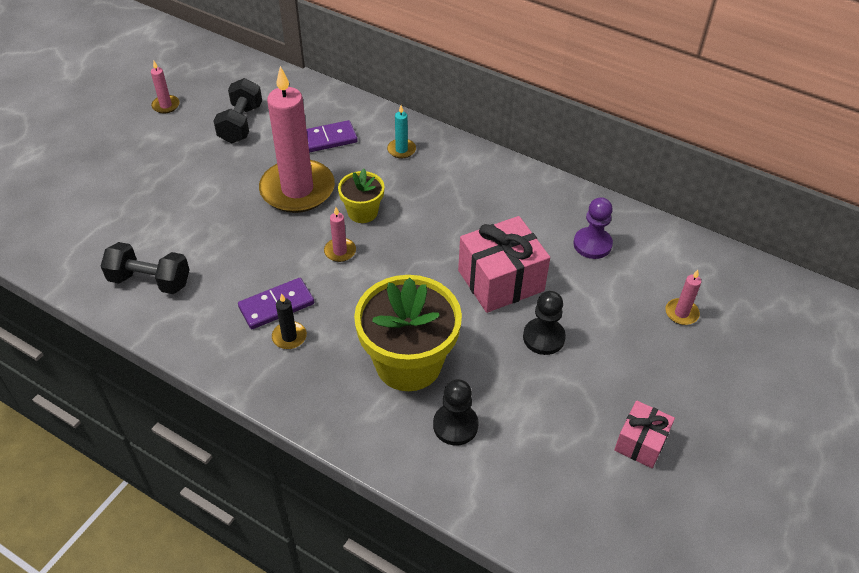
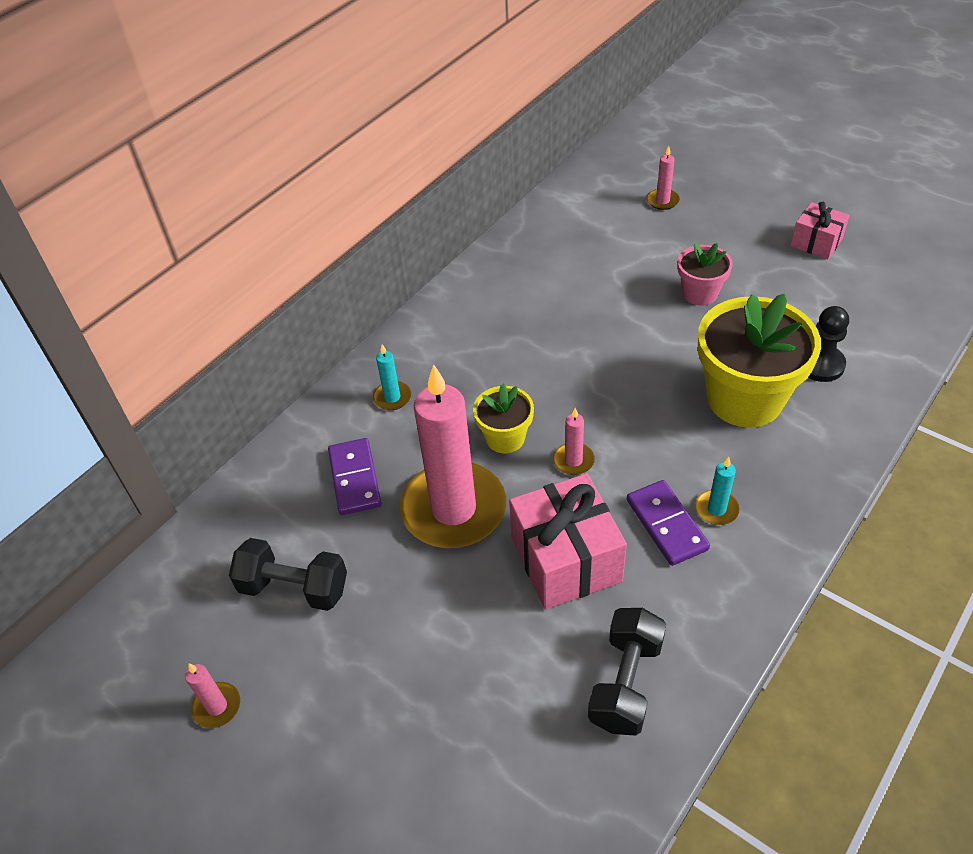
camera: 80 degrees left, 0 degrees up
black candle [272,293,307,349] -> turquoise candle [695,457,740,525]
pink gift [458,216,550,313] -> pink gift moved to [509,473,627,610]
black pawn [523,291,566,355] -> pink flower pot [678,242,733,306]
purple pawn [573,197,613,259] -> none

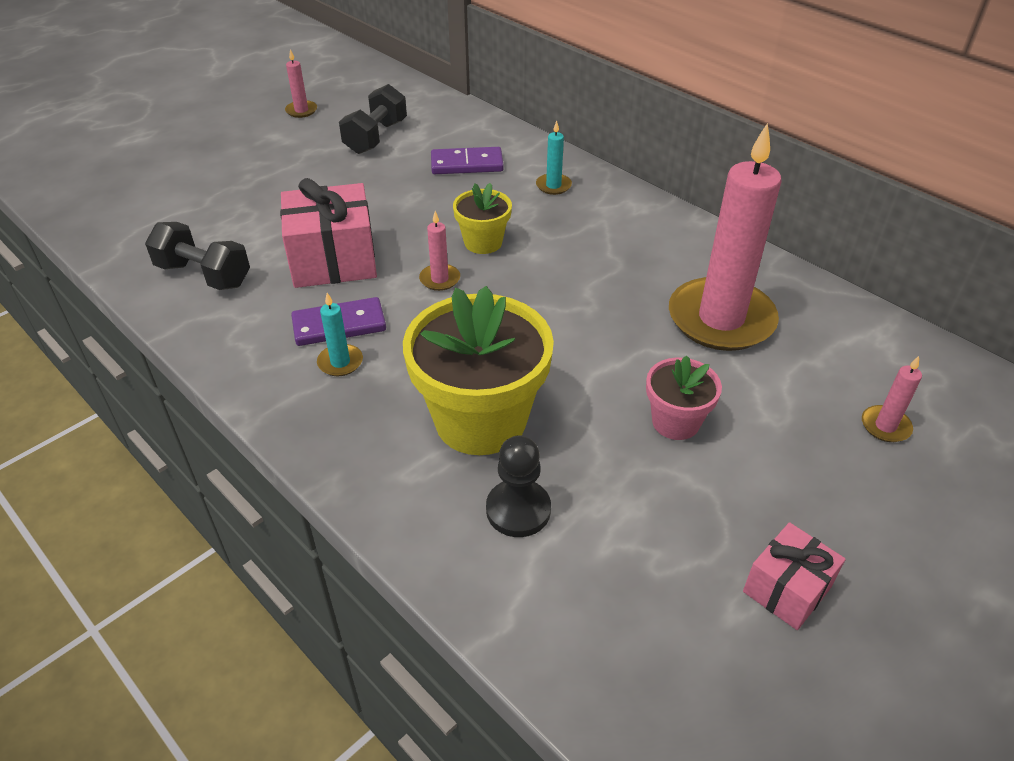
camera: 95 degrees right, 5 degrees down
pink candle [400,364,506,548] -> pink candle moved to [669,123,782,351]

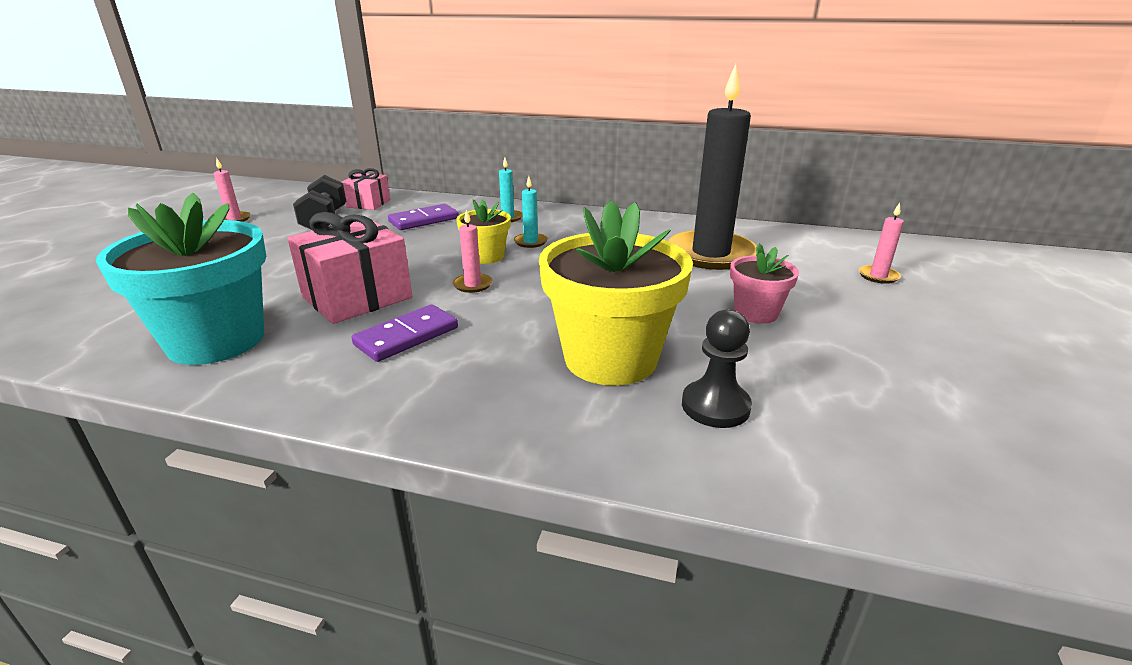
camera: 30 degrees left, 15 degrees down
black dumbbell [145,222,250,290] -> turquoise flower pot [96,193,266,365]
turquoise candle [317,293,363,376] -> turquoise candle moved to [514,176,548,248]
pink candle [669,123,782,351] -> black candle [668,64,756,270]
pink gift [743,522,846,630] -> pink gift moved to [341,168,391,210]

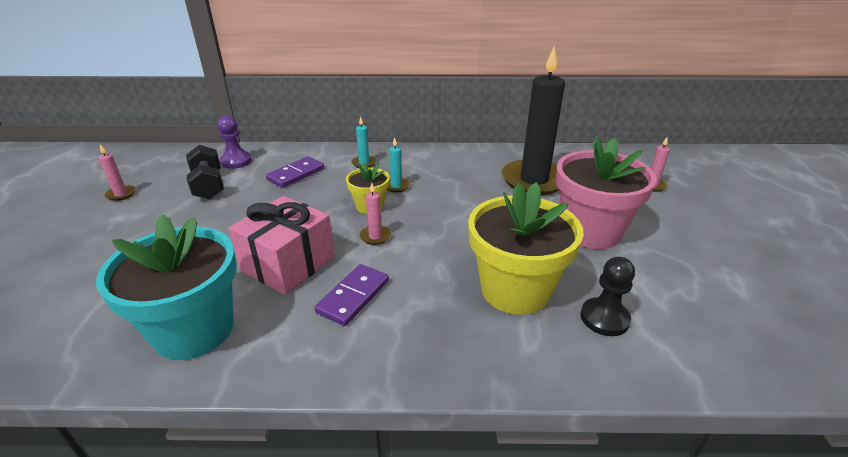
camera: 15 degrees left, 5 degrees up
pink gift [341,168,391,210] -> purple pawn [217,116,252,169]
pink flower pot [730,243,799,324] -> pink flower pot [556,136,657,249], size x1.93

